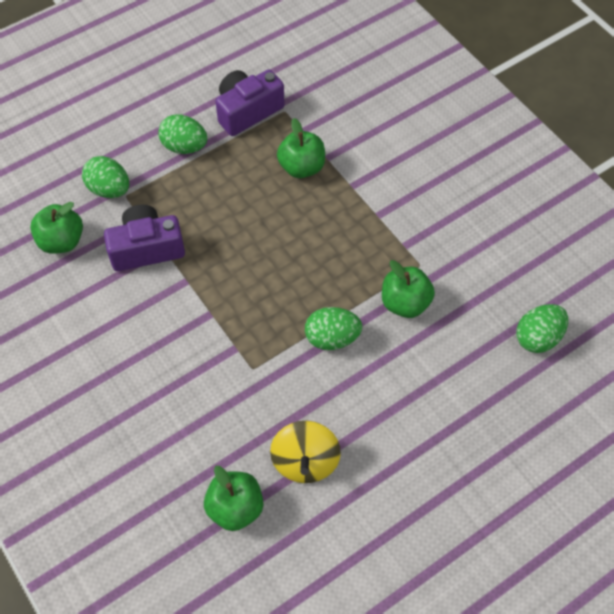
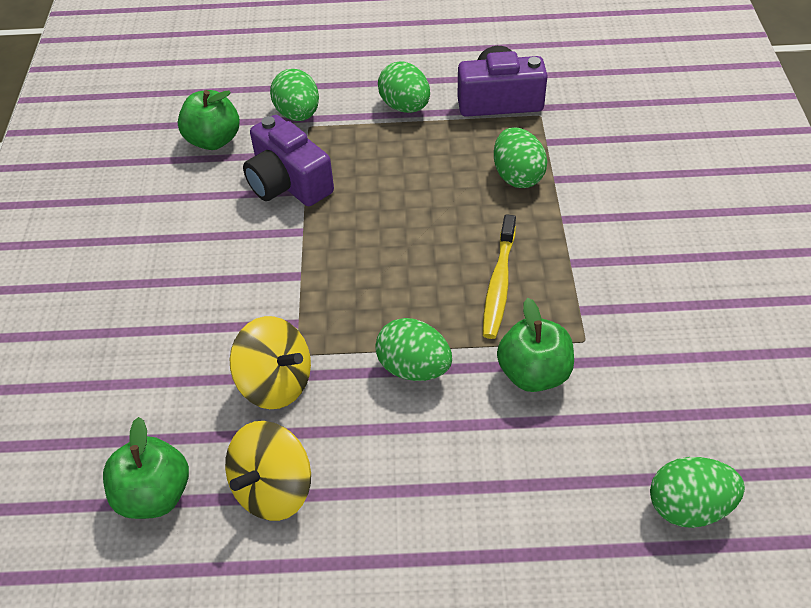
camera: 35 degrees right, 10 degrees down
purple camera [104,205,185,271] -> purple camera turned 150 degrees counterclockwise [243,115,334,206]
green apple [277,118,325,178] -> green egg [494,128,547,188]
none -> yellow spinning top [230,316,311,409]
none -> yellow toothbrush [483,214,516,339]

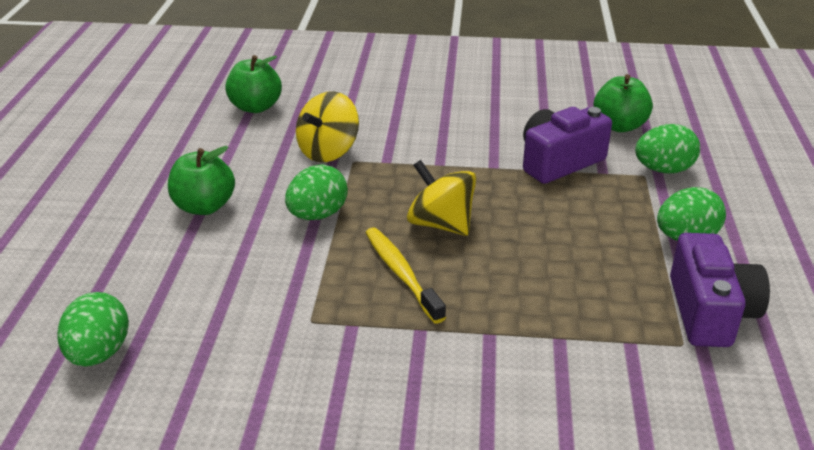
camera: 95 degrees right, 15 degrees down
yellow spinning top [225,421,311,521] -> yellow spinning top moved to [407,160,476,236]
yellow toothbrush [483,214,516,339] -> yellow toothbrush turned 45 degrees clockwise [365,227,446,324]
green egg [494,128,547,188] -> none
green apple [497,298,574,392] -> green apple moved to [168,146,235,215]

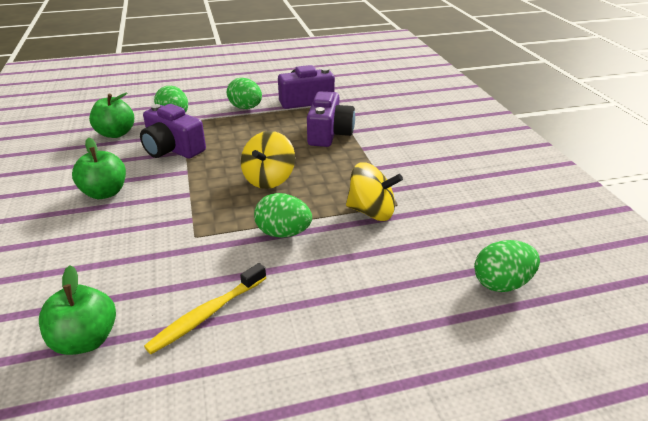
camera: 110 degrees left, 0 degrees up
green apple [168,146,235,215] -> green apple moved to [72,138,126,199]
yellow spinning top [296,91,359,162] -> yellow spinning top moved to [346,162,403,221]
yellow toothbrush [365,227,446,324] -> yellow toothbrush moved to [144,263,266,354]
none -> purple camera [307,91,355,147]

